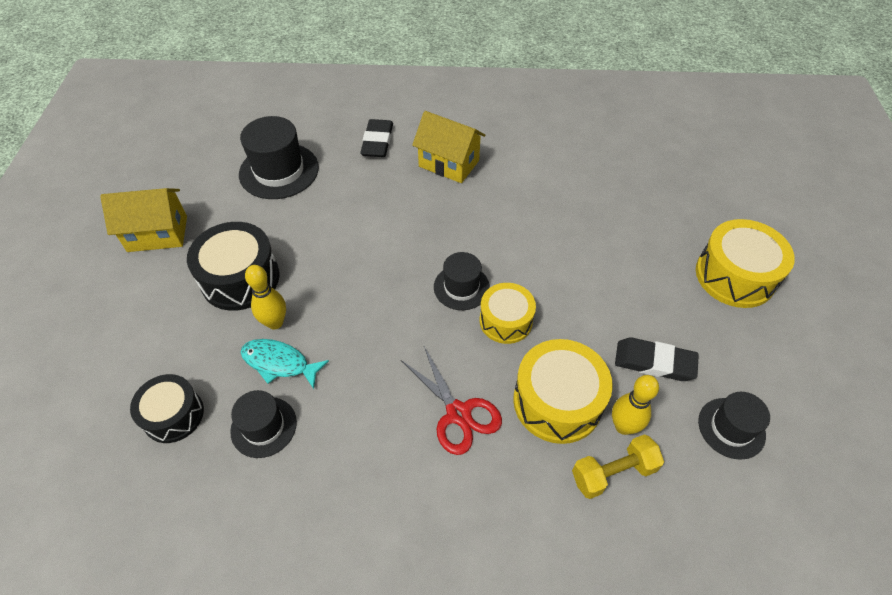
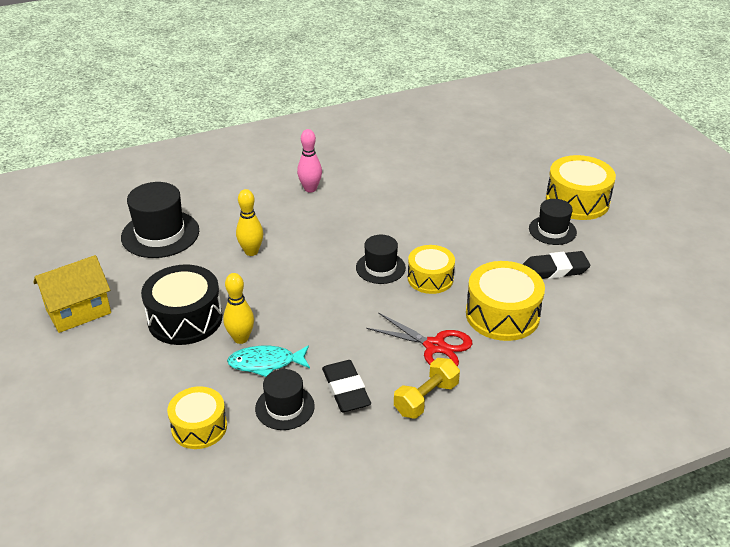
camera: 25 degrees left, 15 degrees down
black drum [130,374,204,443] -> yellow drum [167,386,227,449]
black eraser [360,119,393,157] -> black eraser moved to [322,360,371,412]
yellow house [412,111,486,183] -> pink bowling pin [297,129,322,193]
yellow dumbbell [572,434,664,499] -> yellow dumbbell moved to [394,358,460,419]
yellow bowling pin [612,375,659,435] -> yellow bowling pin moved to [236,189,263,256]
black hat [698,392,770,460] -> black hat moved to [529,199,577,245]

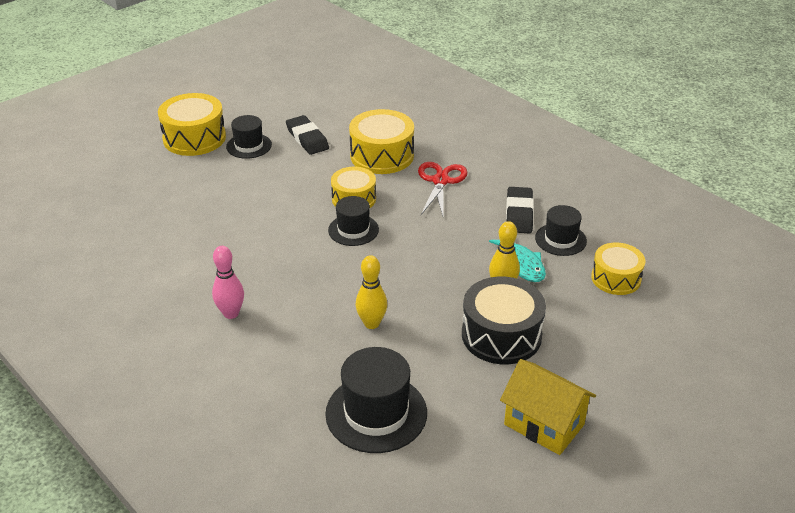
camera: 110 degrees left, 0 degrees up
black eraser [322,360,371,412] -> black eraser turned 45 degrees counterclockwise [506,187,534,233]
yellow dumbbell [394,358,460,419] -> none

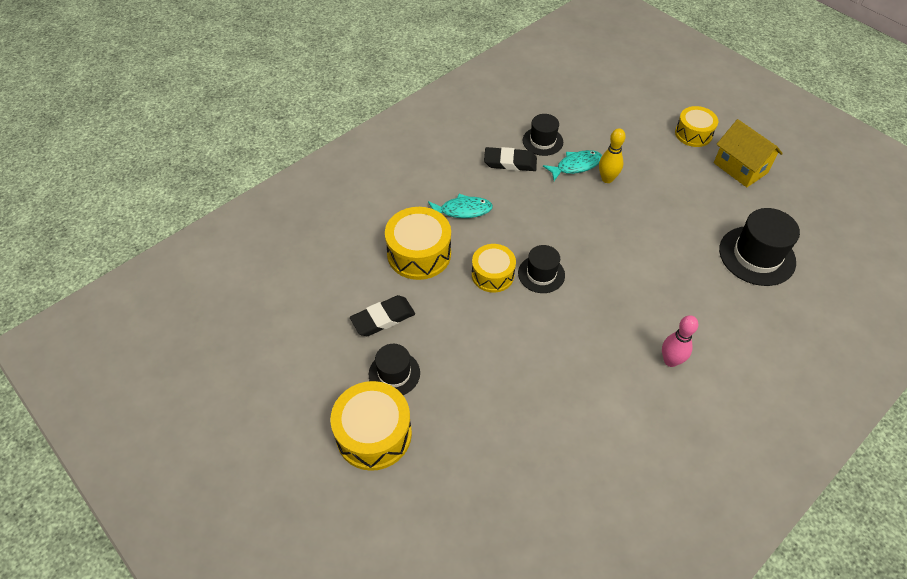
camera: 90 degrees left, 15 degrees up
yellow bowling pin [356,255,387,329] -> none
red scissors [418,162,468,216] -> turquoise fish [428,194,493,218]
black drum [462,277,546,364] -> none
yellow house [500,359,596,455] -> yellow house turned 75 degrees counterclockwise [714,119,783,187]
yellow drum [591,243,645,295] -> yellow drum moved to [675,106,718,147]

